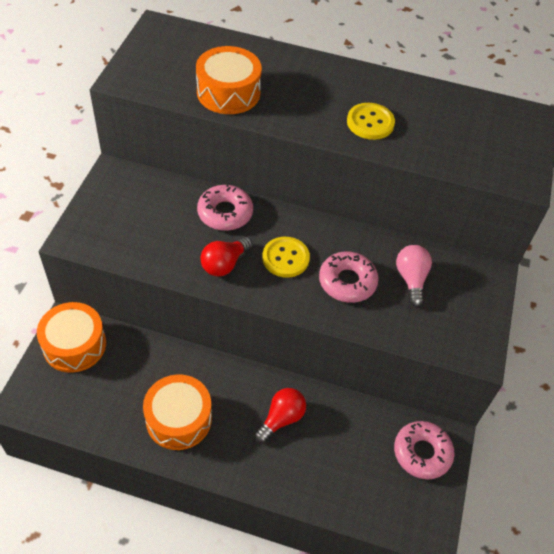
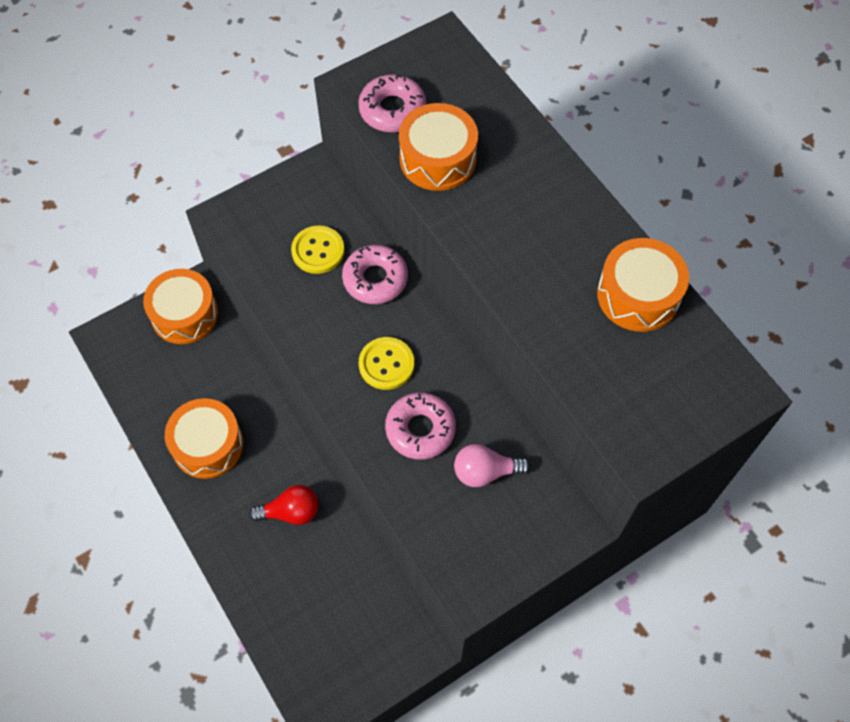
camera: 45 degrees right, 10 degrees up
red light bulb [200,237,252,277] -> none
yellow button [347,103,395,140] -> yellow button moved to [291,225,345,274]
pink donut [394,421,454,480] -> pink donut moved to [358,74,427,132]
pink light bulb [396,245,432,307] -> pink light bulb turned 135 degrees counterclockwise [454,444,530,487]
none -> orange drum [597,238,689,332]

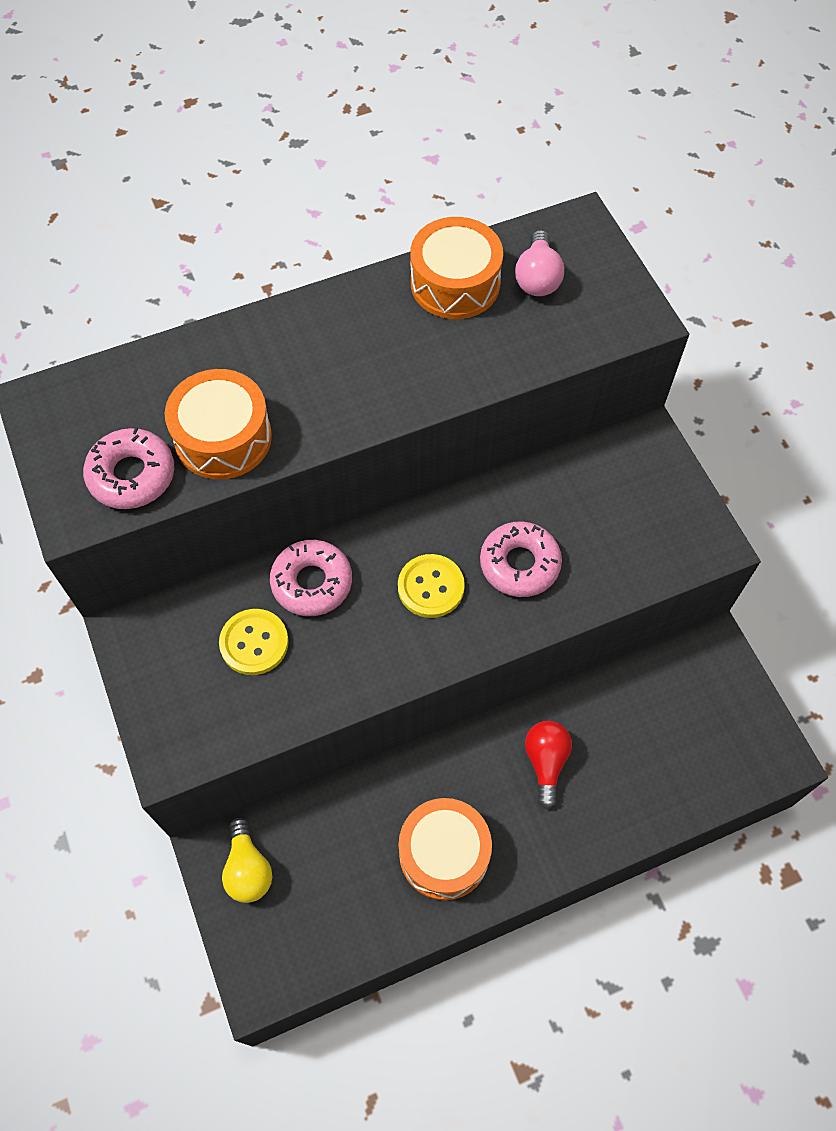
camera: 80 degrees left, 0 degrees up
orange drum [143,269,218,344] -> yellow light bulb [222,818,272,903]
pink light bulb [454,444,530,487] -> pink light bulb moved to [515,230,564,296]

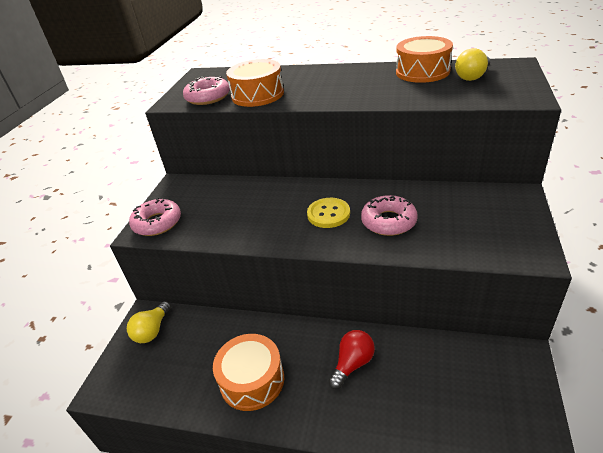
camera: 40 degrees right, 25 degrees down
yellow button [219,609,289,675] -> none
pink donut [270,540,352,616] -> pink donut moved to [129,197,181,236]
pink light bulb [515,230,564,296] -> yellow light bulb [455,48,490,81]

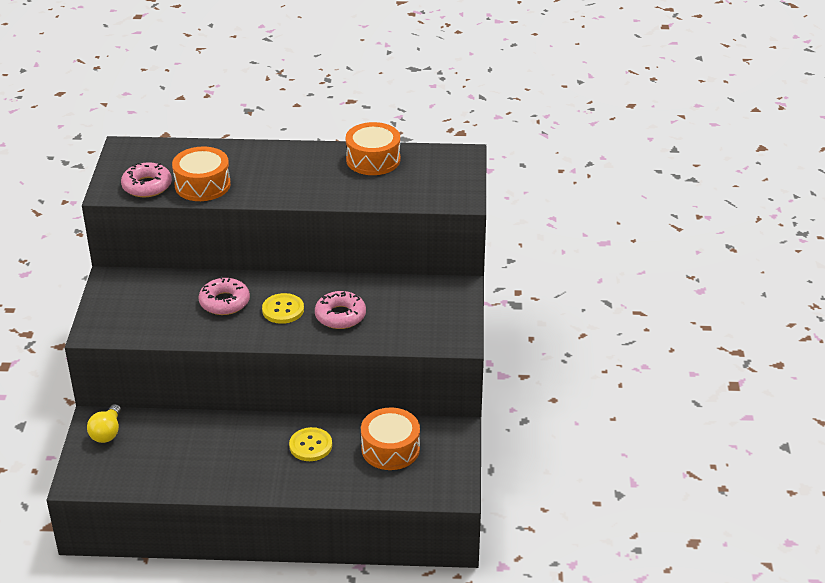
camera: 15 degrees left, 0 degrees up
pink donut [129,197,181,236] -> pink donut moved to [199,276,250,315]
orange drum [213,334,284,411] -> orange drum moved to [361,407,420,470]
red light bulb [329,330,375,389] -> yellow button [289,427,332,461]
yellow light bulb [455,48,490,81] -> none

